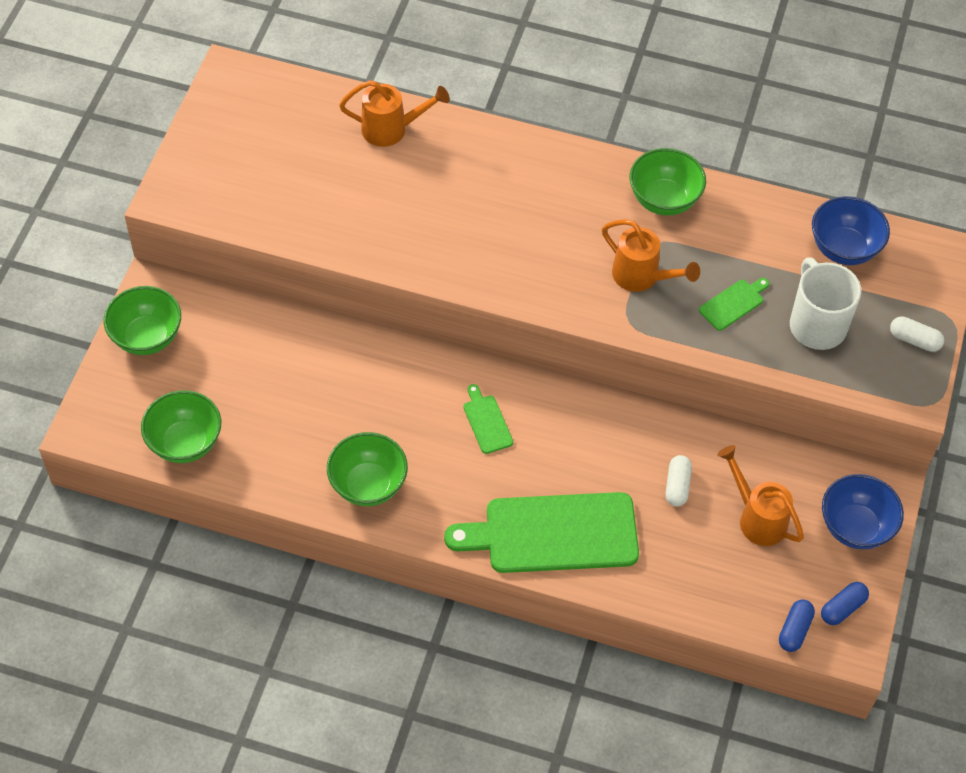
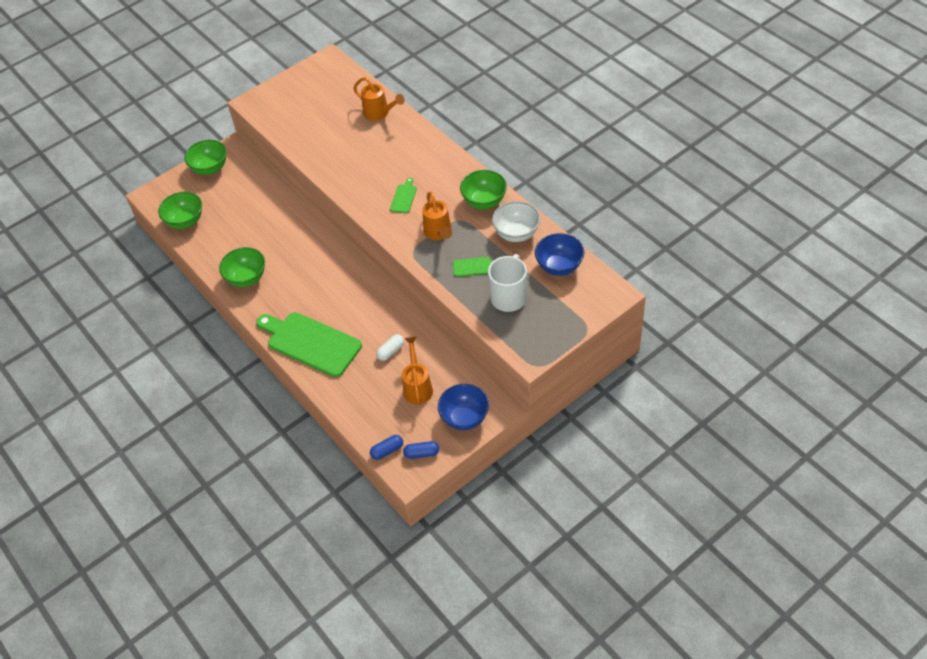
camera: 40 degrees right, 5 degrees down
green cutting board [463,384,513,454] -> green cutting board moved to [390,178,417,213]
white capsule [890,316,944,352] -> none
none -> white bowl [492,201,540,242]

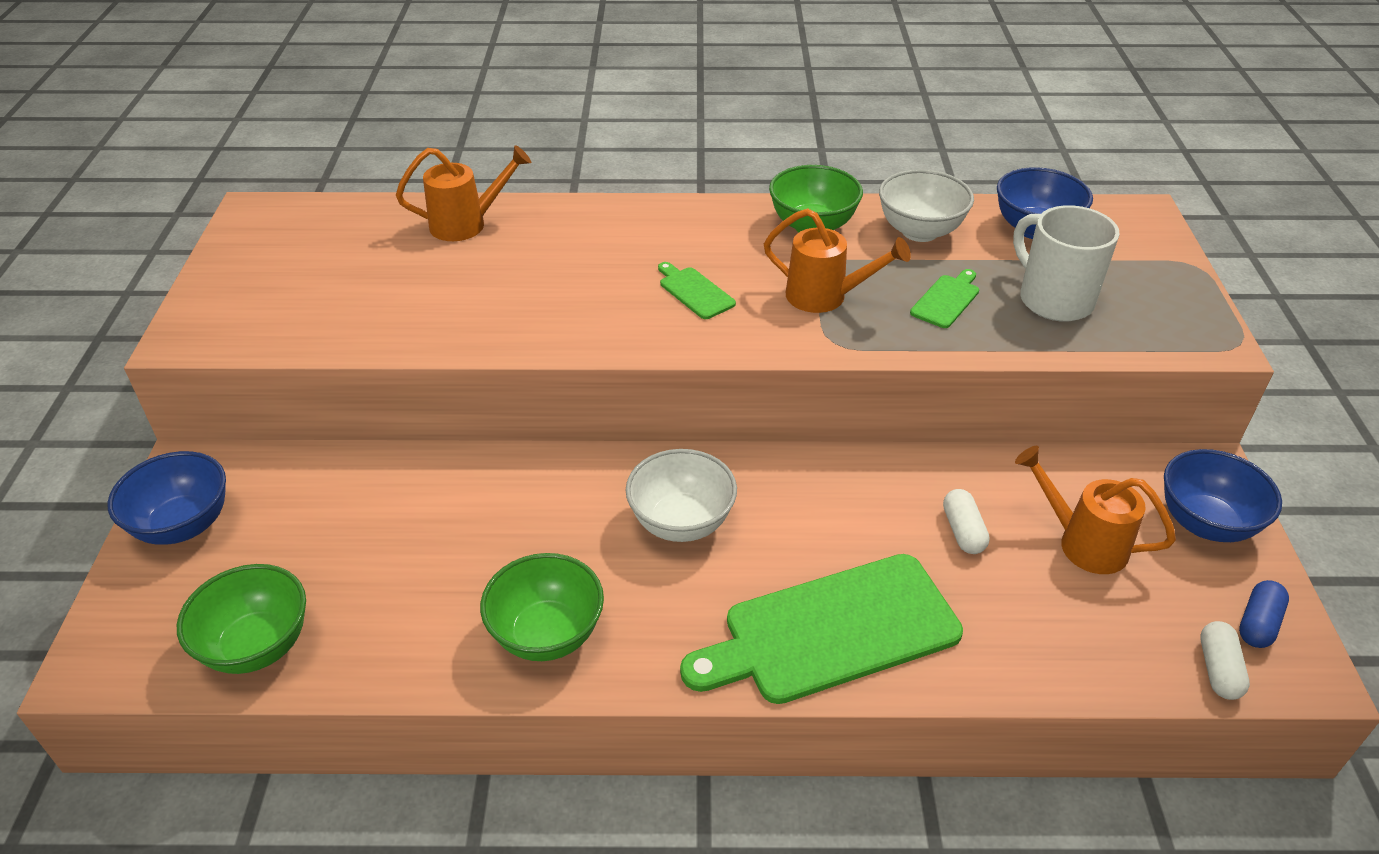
camera: 55 degrees left, 10 degrees down
green bowl [184,140,227,175] -> blue bowl [108,451,226,545]
blue capsule [370,435,403,460] -> white capsule [1200,621,1250,700]
none -> white bowl [626,449,737,542]

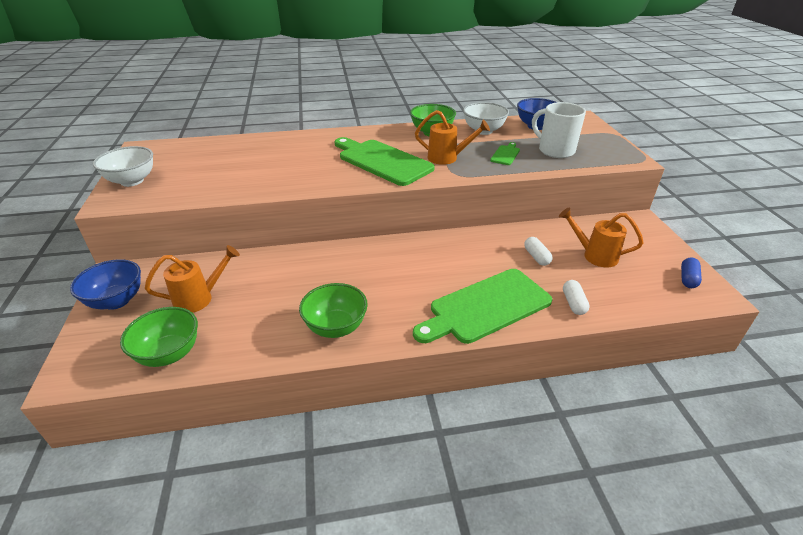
camera: 10 degrees left, 5 degrees down
orange watering can [396,145,531,241] -> orange watering can moved to [145,245,240,313]
white bowl [626,449,737,542] -> white bowl moved to [93,146,153,187]
green cutting board [658,262,736,319] -> green cutting board [334,137,435,186], size x2.33
blue bowl [1164,449,1282,542] -> none
white capsule [1200,621,1250,700] -> white capsule moved to [563,280,590,315]

